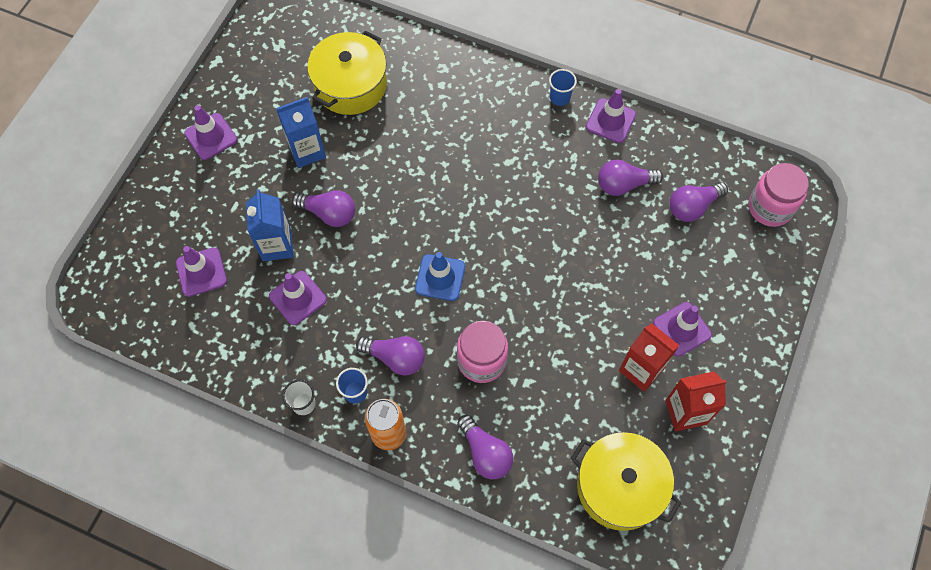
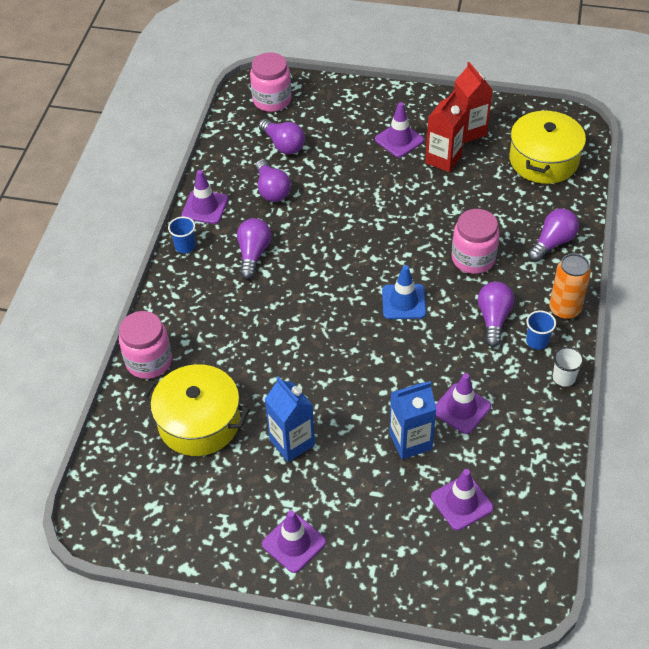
camera: 100 degrees left, 15 degrees down
purple light bulb [292,190,355,227] -> purple light bulb moved to [237,218,271,279]
none -> pink jar [119,311,172,379]

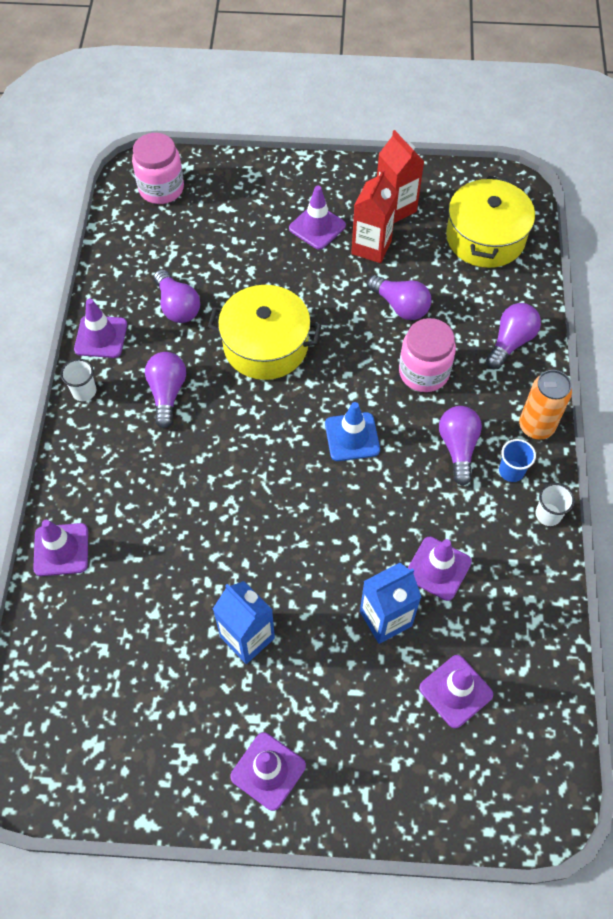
camera: 10 degrees left, 10 degrees up
pink jar [119,311,172,379] -> purple traffic cone [33,520,88,576]
yellow pot [143,364,249,456] -> yellow pot moved to [208,285,321,380]
blue cup [168,216,195,254] -> white cup [60,359,96,401]
purple light bulb [259,119,305,154] -> purple light bulb moved to [367,275,431,320]

